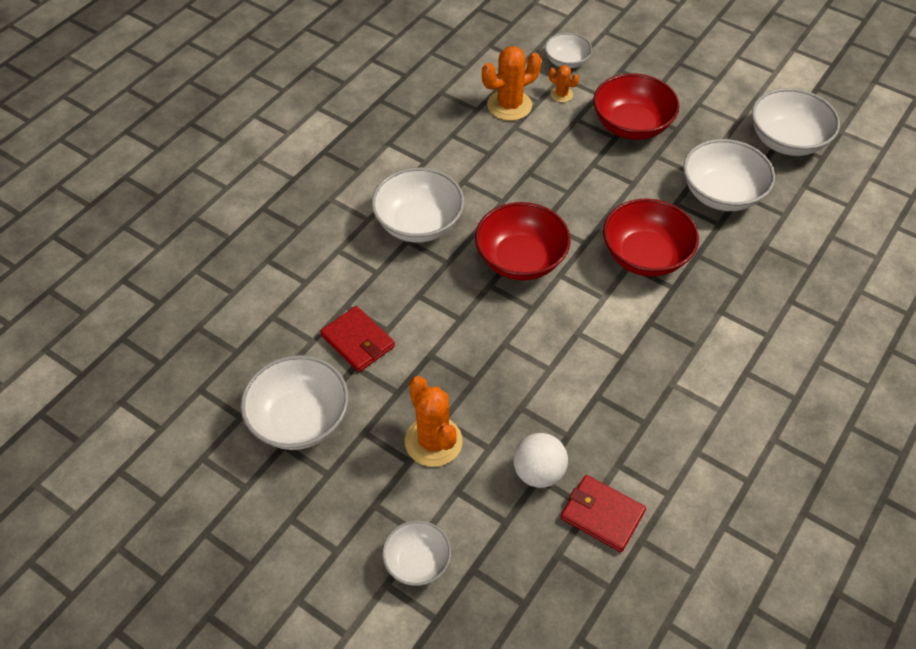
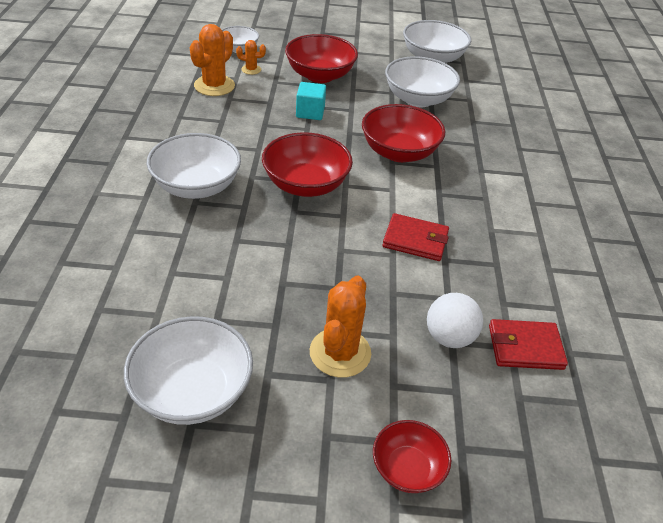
camera: 35 degrees left, 10 degrees down
red wallet [320,306,395,372] -> red wallet moved to [382,213,449,261]
white bowl [382,520,451,586] -> red bowl [373,420,451,493]
orange cactus [405,376,463,467] -> orange cactus turned 75 degrees clockwise [310,276,371,378]
none -> turquoise cube [296,82,326,120]

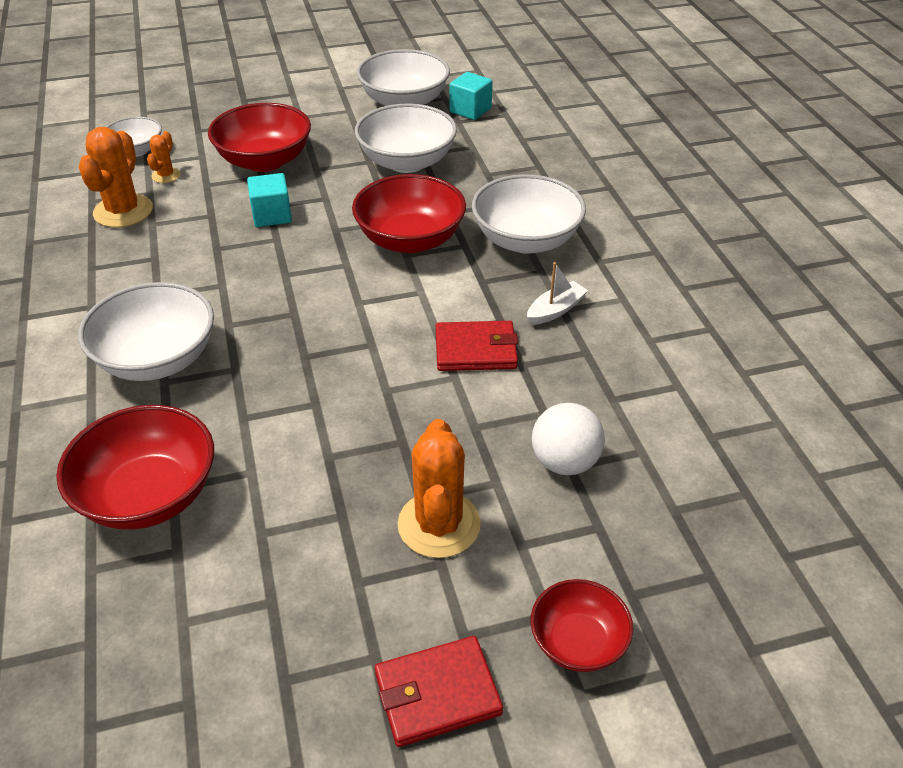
camera: 15 degrees left, 0 degrees up
white bowl [124,316,253,425] -> white bowl moved to [472,174,586,254]
orange cactus [236,40,266,75] -> orange cactus turned 60 degrees counterclockwise [147,131,181,183]
red bowl [262,132,353,197] -> red bowl moved to [56,405,214,530]
red wallet [489,319,568,370] -> red wallet moved to [375,636,503,747]
none -> turquoise cube [450,72,493,120]
none -> white boat [527,262,588,325]

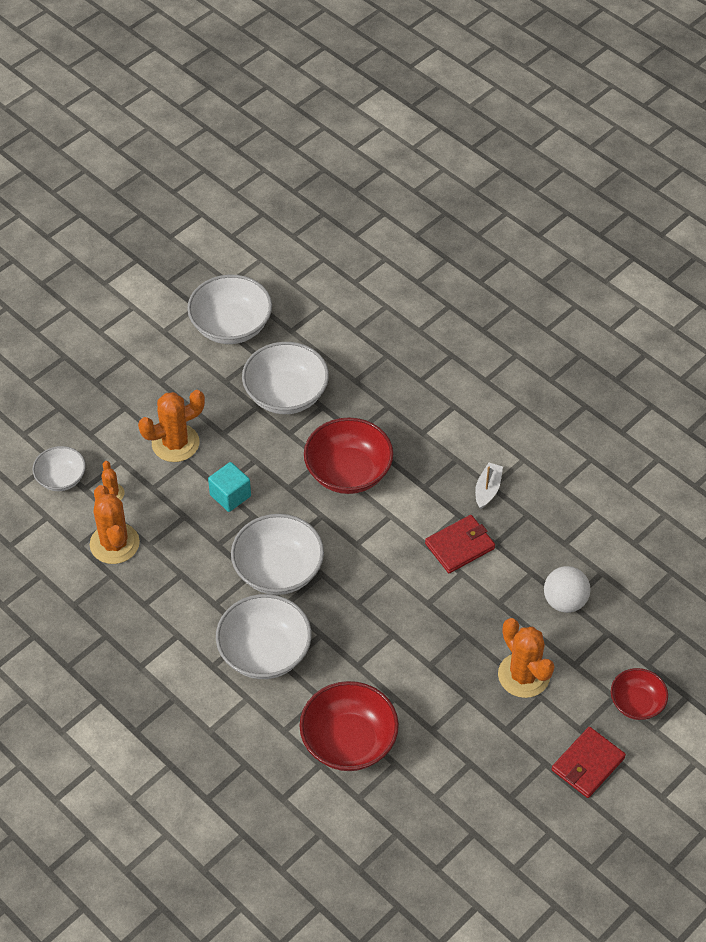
camera: 30 degrees left, 10 degrees up
red bowl [208,103,311,172] -> orange cactus [138,390,205,462]
turquoise cube [450,72,493,120] -> none
white bowl [472,174,586,254] -> white bowl moved to [231,514,324,595]

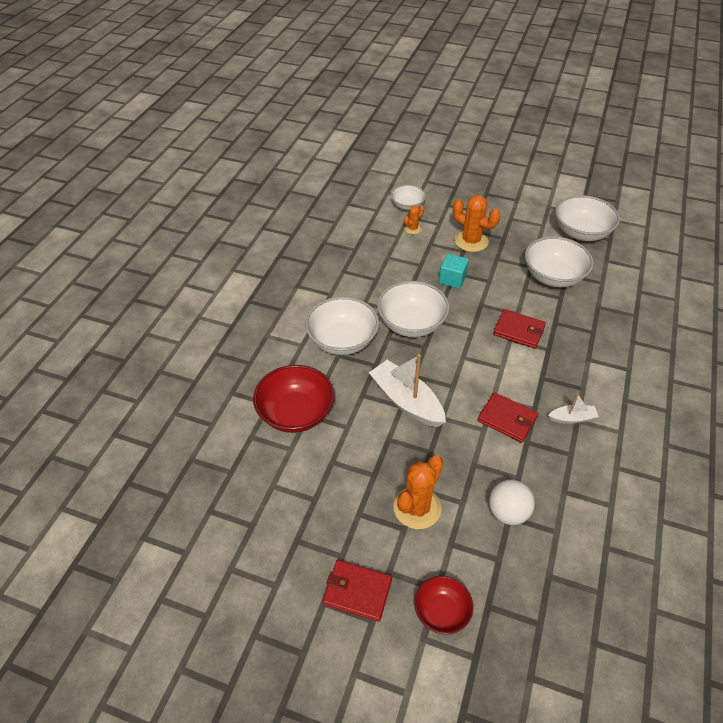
camera: 65 degrees right, 5 degrees down
orange cactus [90,485,140,564] -> none
red bowl [304,417,393,494] -> red wallet [493,309,546,348]
none -> white boat [369,354,446,427]

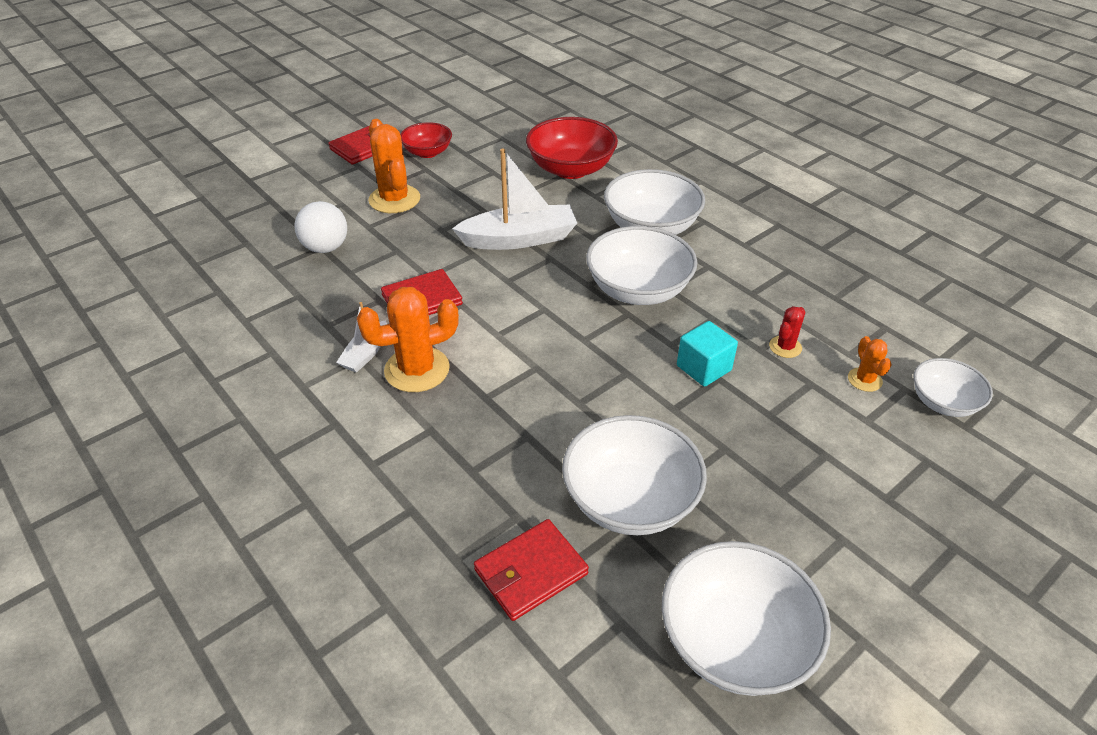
camera: 120 degrees right, 5 degrees down
red bowl [414,576,473,634] -> red bowl moved to [400,122,452,158]
orange cactus [453,195,500,252] -> orange cactus moved to [357,287,459,392]
red wallet [493,309,546,348] -> red wallet moved to [474,519,589,621]
none -> red cactus [769,306,805,358]

